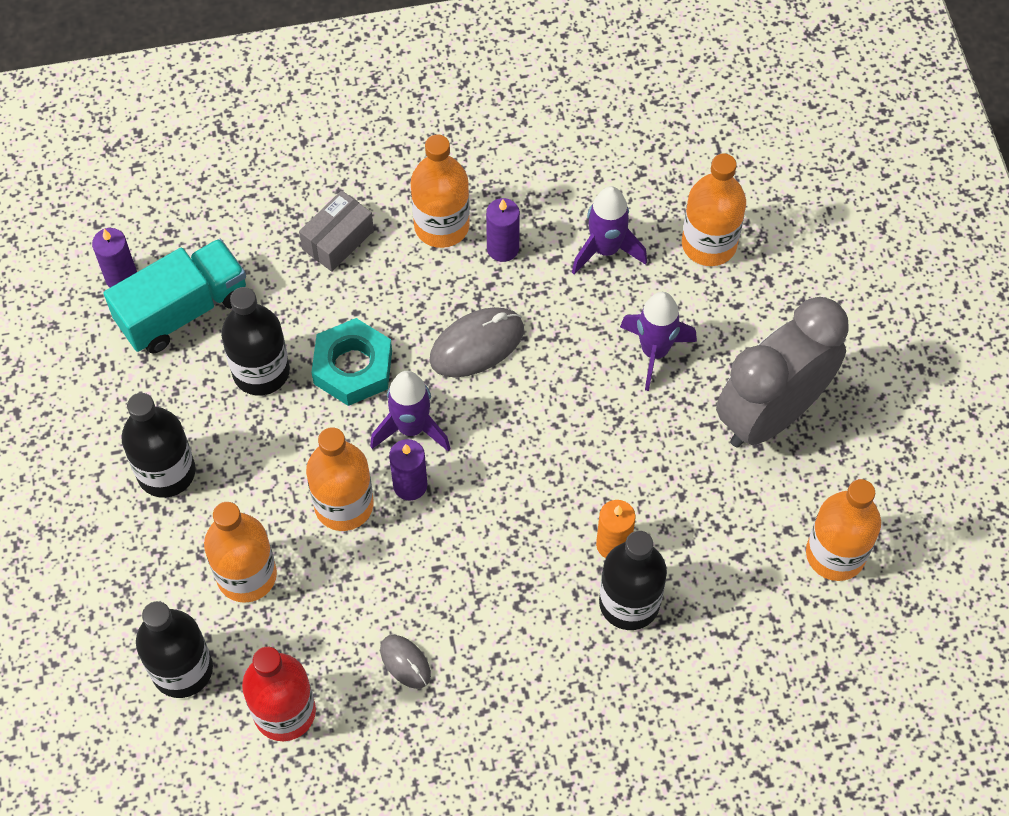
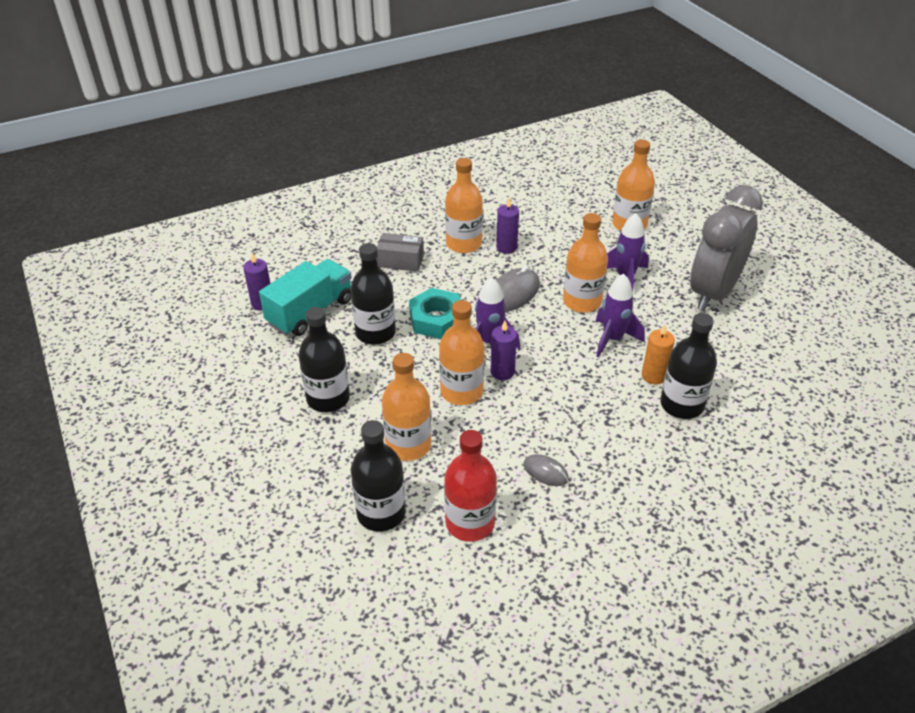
camera: 15 degrees left, 20 degrees down
grey box [299,190,374,272] -> grey box turned 75 degrees clockwise [377,233,424,272]
purple rocket [572,186,647,275] -> purple rocket moved to [596,273,645,357]
orange bottle [806,479,881,581] -> orange bottle moved to [563,213,608,313]

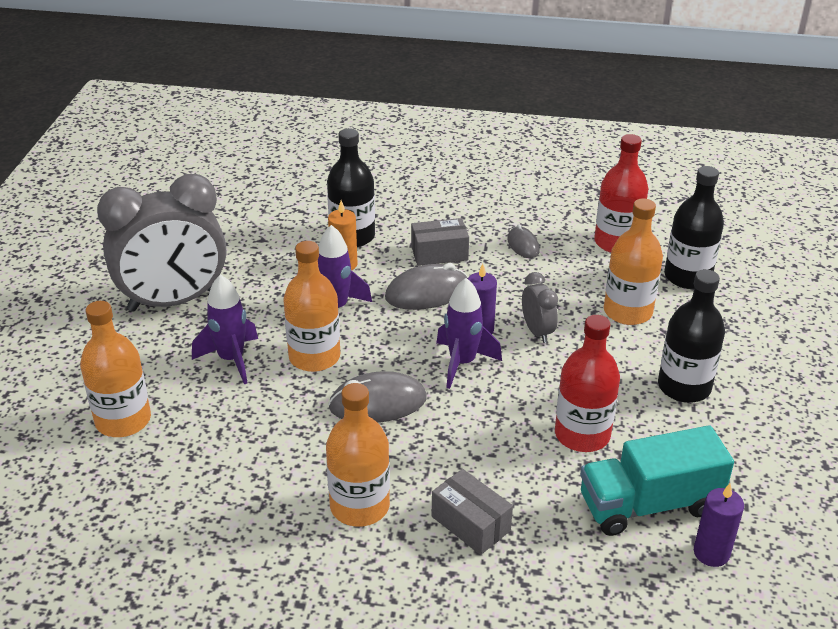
camera: 145 degrees left, 5 degrees down
black bottle [350,243,396,345] -> red bottle [555,315,620,452]
turquoise nut [409,288,461,339] -> none
orange bottle [439,300,485,405] -> grey clock [522,272,558,343]
purple candle [496,198,519,253] -> none
none -> grey mouse [385,263,468,310]
none -> grey box [411,218,469,266]

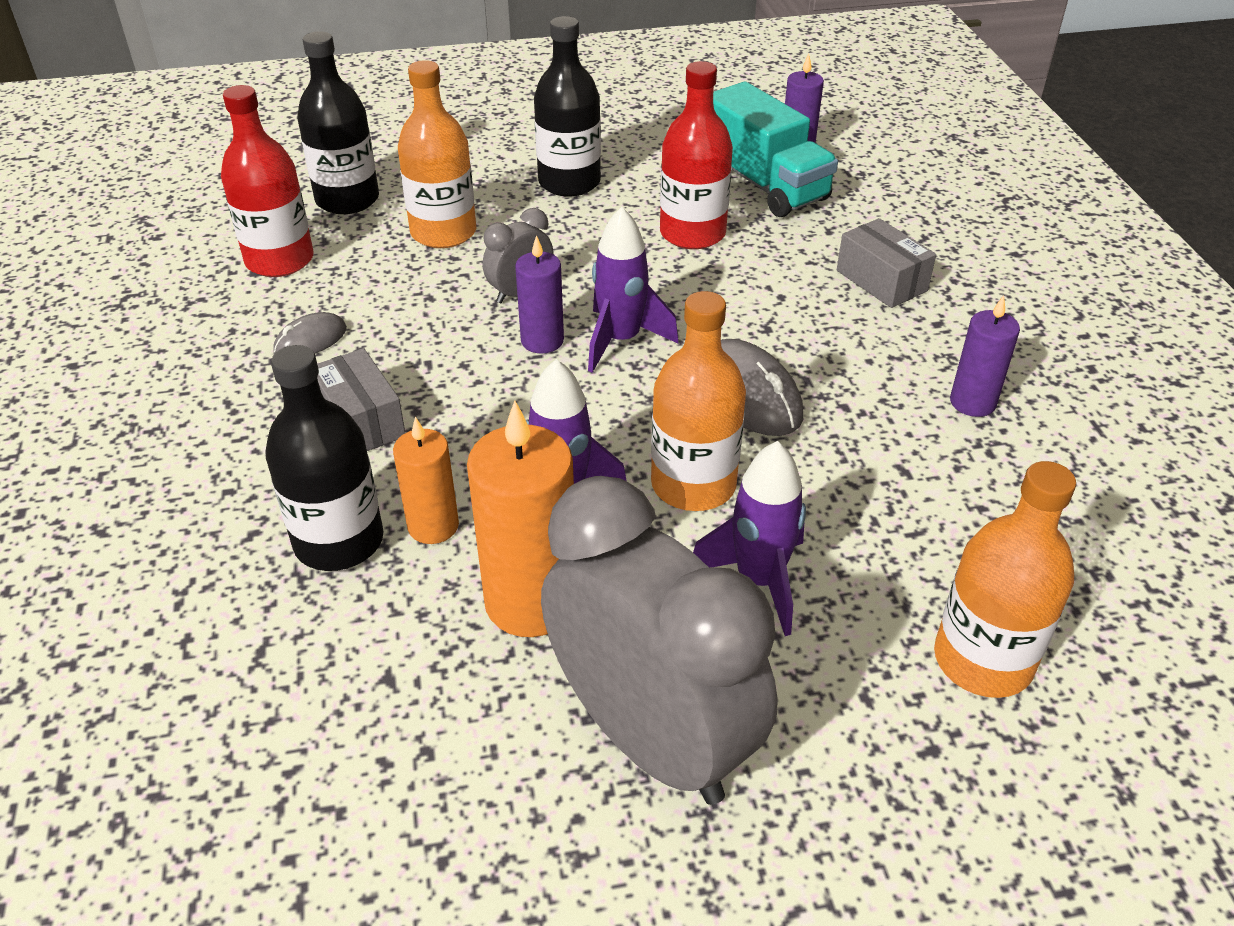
camera: 110 degrees left, 5 degrees up
orange bottle [326,383,390,527] -> none
grey mouse [385,263,468,310] -> none
grey box [432,469,513,555] -> grey box turned 60 degrees counterclockwise [837,218,936,308]
none -> orange candle [467,401,574,637]
none -> purple candle [950,295,1020,417]

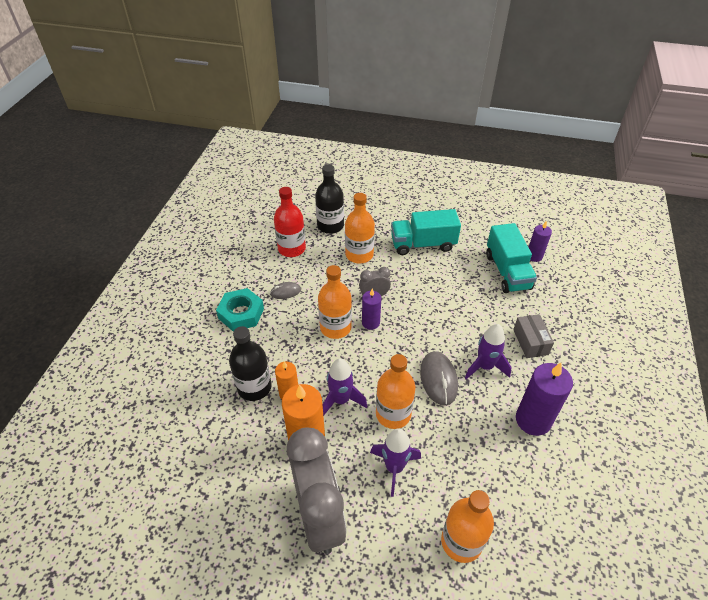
camera: 25 degrees right, 5 degrees up
grey box [317,348,405,451] -> none
black bottle [534,16,601,197] -> turquoise truck [391,209,461,255]
purple rocket [588,207,679,373] -> purple rocket moved to [465,324,512,379]
red bottle [660,61,733,249] -> none
purple candle [950,295,1020,417] -> purple candle [516,363,573,436], size x1.71
none -> turquoise nut [216,288,264,331]
none -> orange bottle [318,265,352,339]

